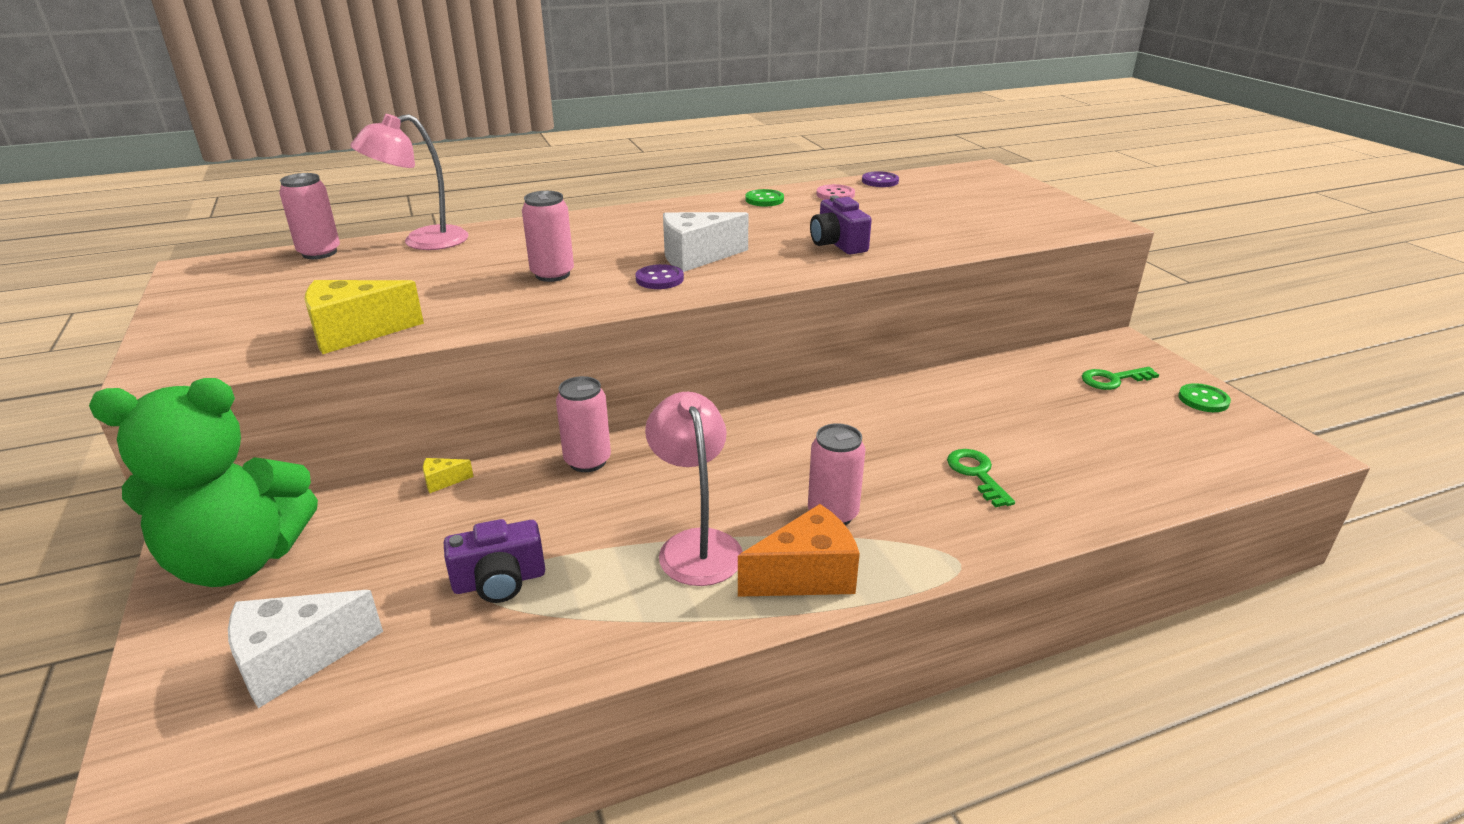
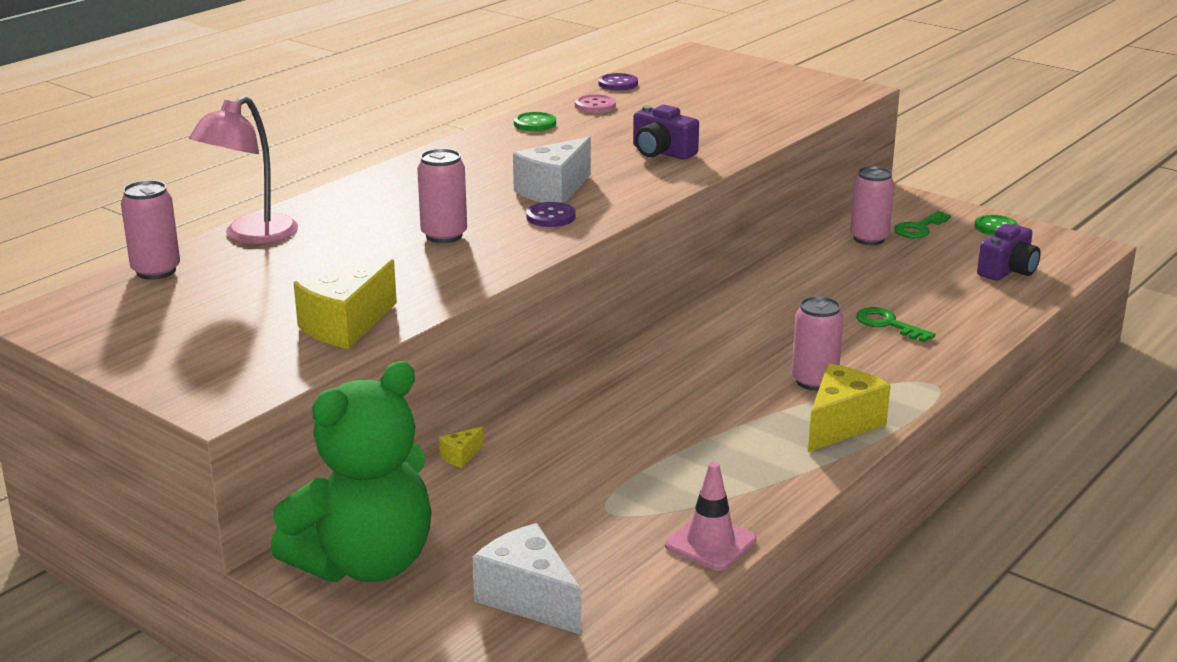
camera: 30 degrees left, 5 degrees down
white cheese [228,590,383,708] -> white cheese turned 105 degrees clockwise [473,523,582,635]
purple camera [444,519,545,603] -> purple camera moved to [977,224,1041,281]
pink can [556,376,611,472] -> pink can moved to [850,166,894,245]
pink lamp [645,392,743,586] -> none
orange cheese [738,504,860,597] -> yellow cheese [808,364,891,452]
none -> pink traffic cone [665,462,757,571]

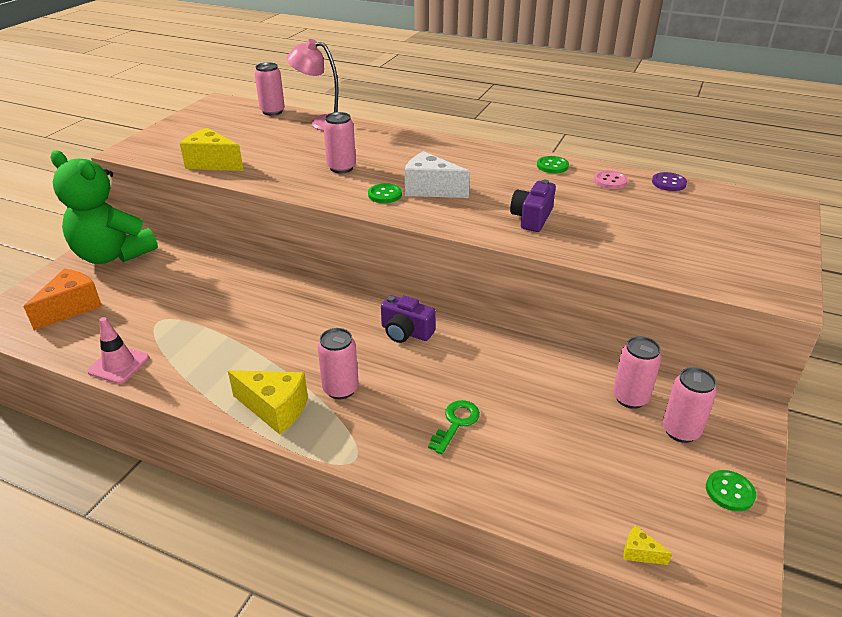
camera: 75 degrees right, 10 degrees up
yellow cheese [439,427,484,468] -> yellow cheese moved to [623,525,672,565]
white cheese [473,523,582,635] -> orange cheese [23,268,102,331]
purple button [526,202,576,227] -> green button [368,183,402,203]
green key [894,211,951,238] -> pink can [662,367,717,443]
purple camera [977,224,1041,281] -> purple camera moved to [381,295,436,343]

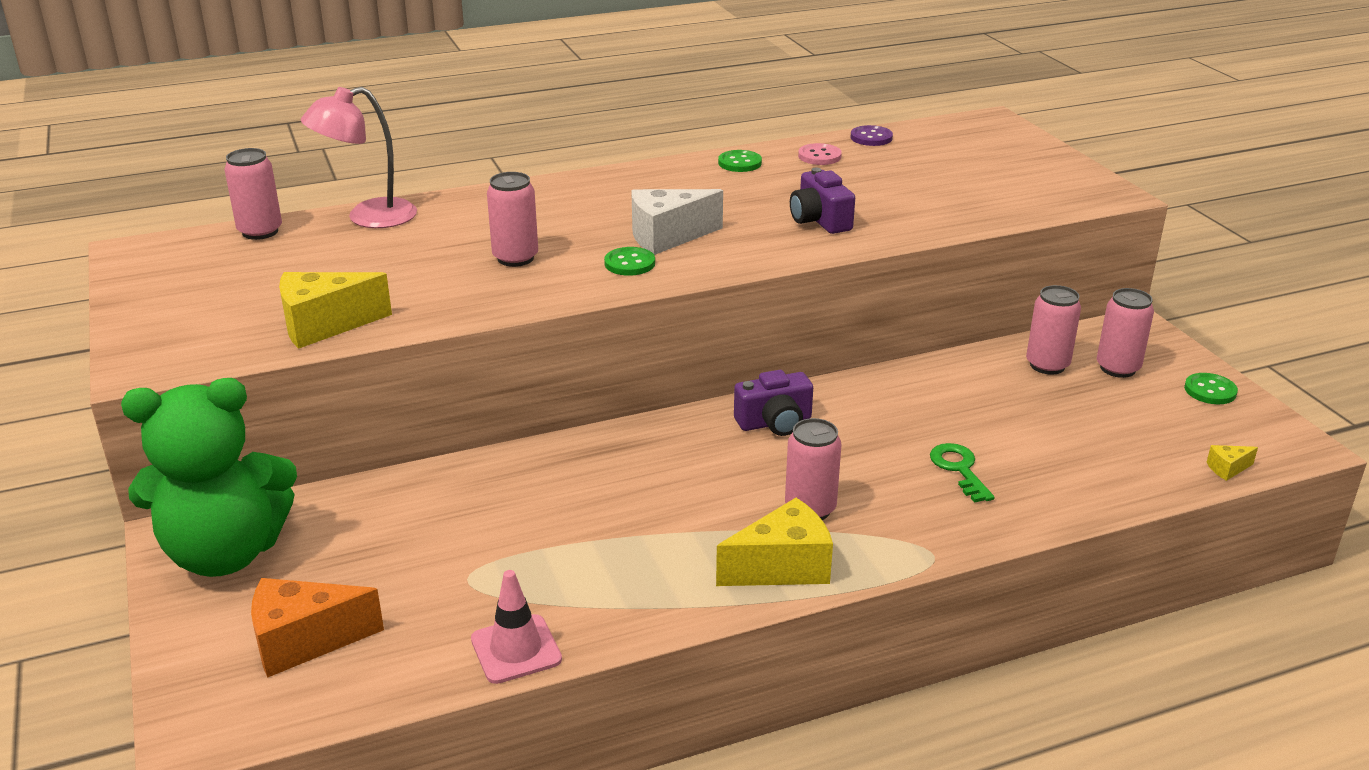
camera: 45 degrees left, 5 degrees down
orange cheese [23,268,102,331] -> orange cheese turned 90 degrees counterclockwise [251,578,384,678]

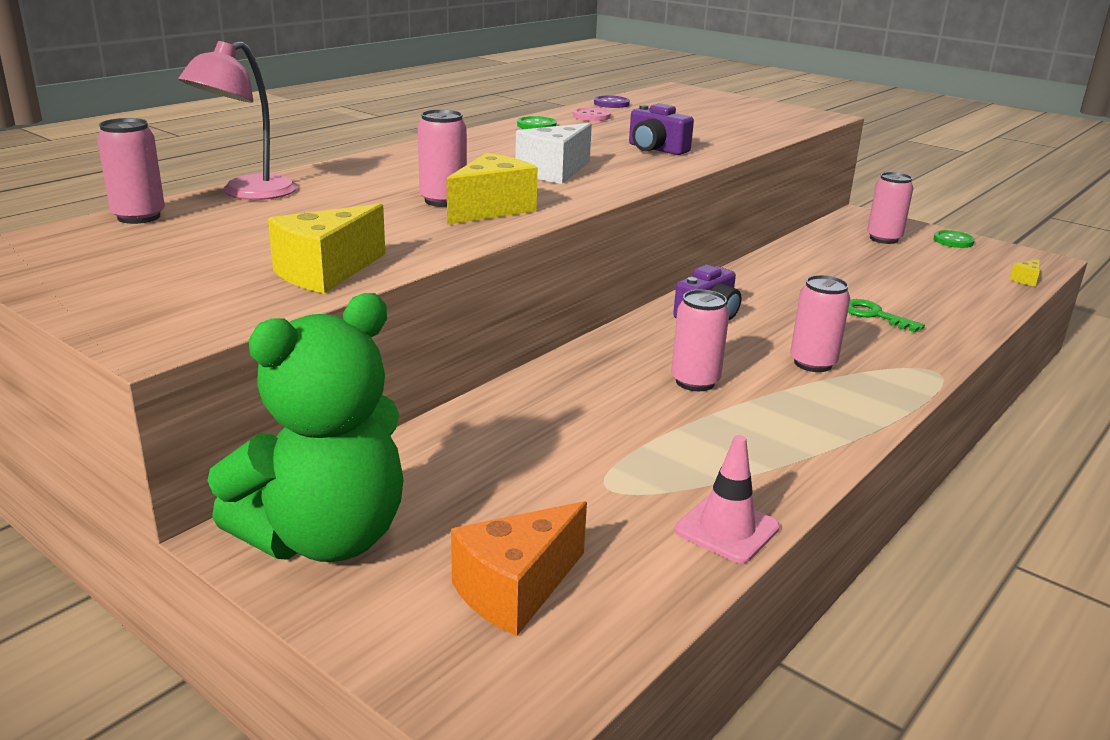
camera: 30 degrees left, 5 degrees down
green button [604,247,655,276] -> none
yellow cheese [716,498,833,586] -> yellow cheese moved to [447,153,538,225]
pink can [1026,285,1081,375] -> pink can moved to [671,290,729,391]

